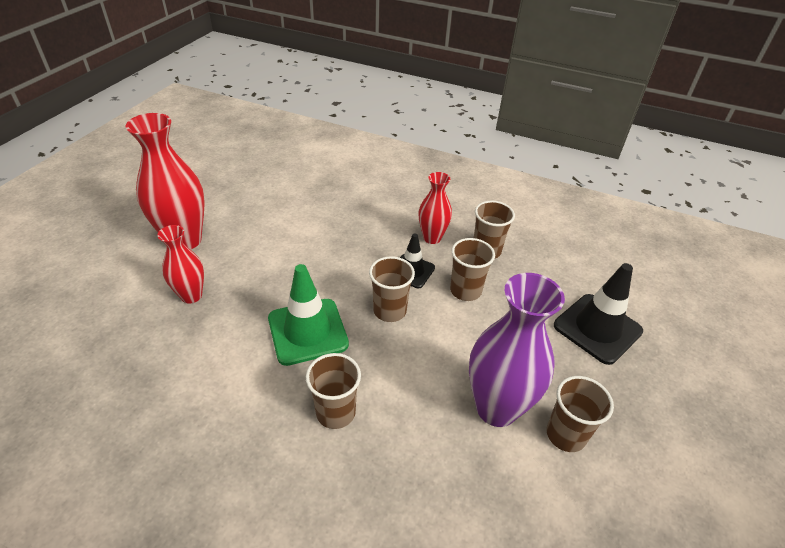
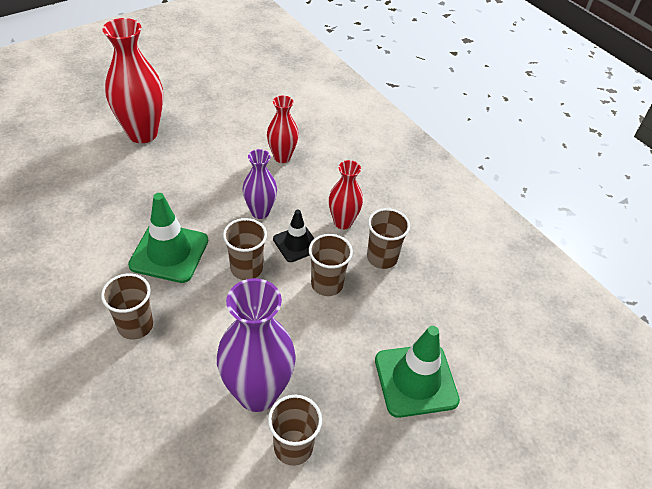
camera: 30 degrees right, 5 degrees up
red vase [157,225,204,303] -> red vase moved to [267,95,299,163]
black traffic cone [554,263,643,365] -> green traffic cone [375,326,460,418]
none -> purple vase [243,149,277,219]

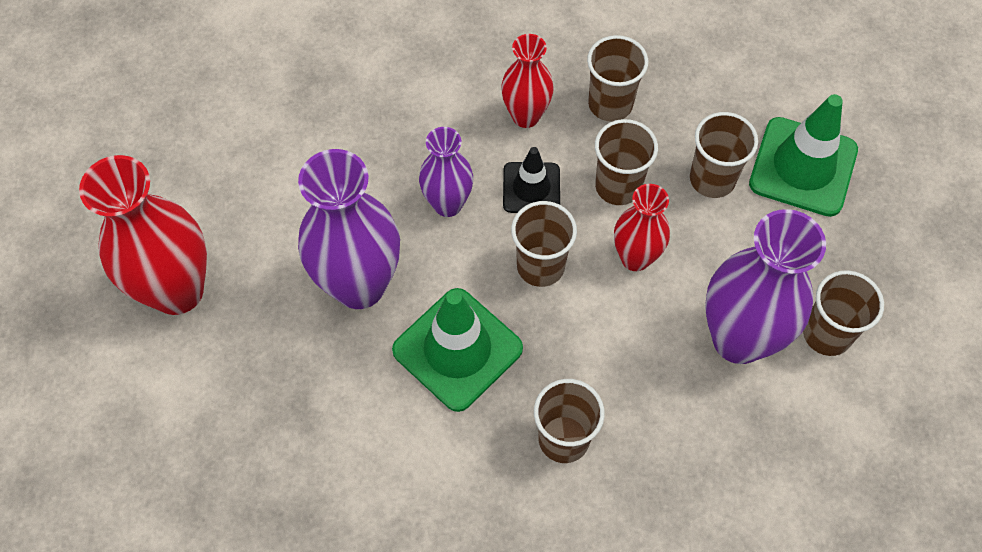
camera: 55 degrees left, 15 degrees up
red vase [267,95,299,163] -> red vase moved to [614,184,670,271]
none -> purple vase [298,149,400,309]
none -> brown cup [690,112,758,198]

